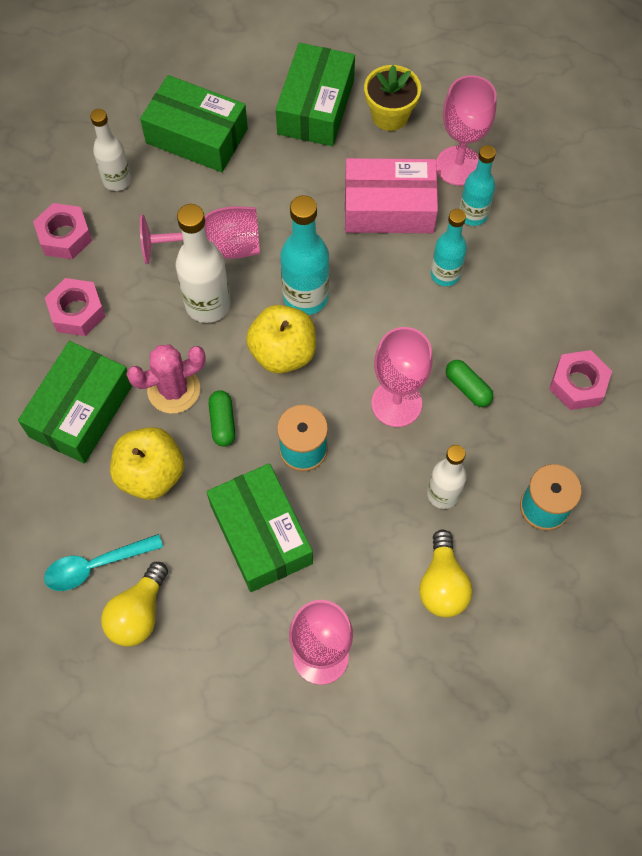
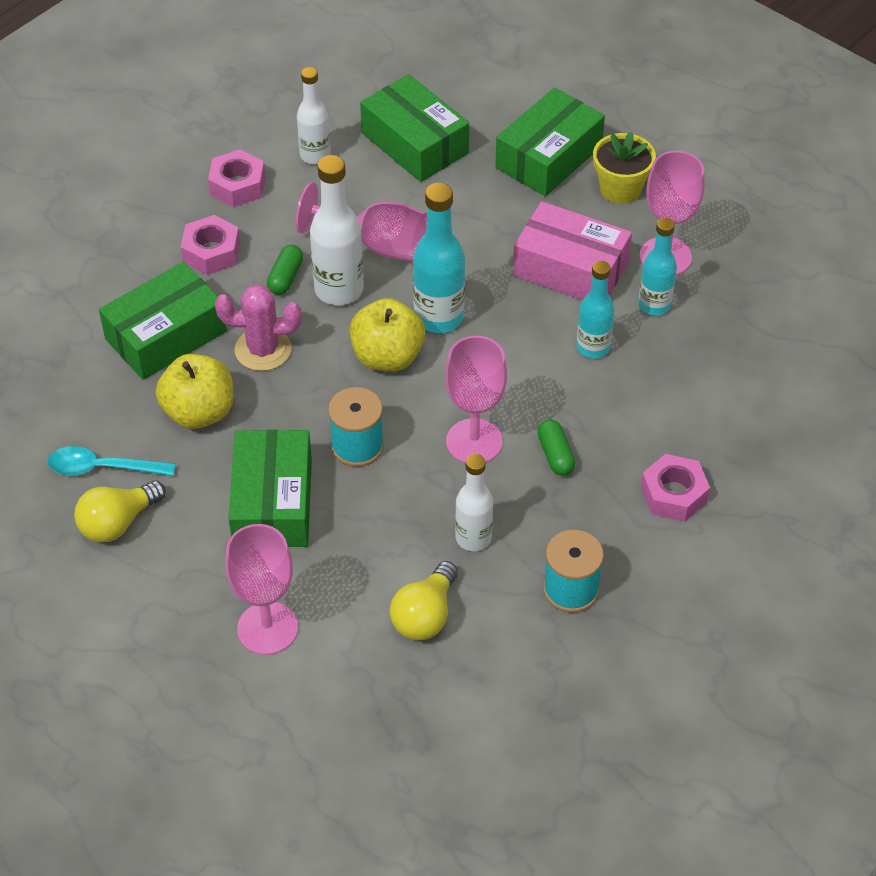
camera: 25 degrees right, 15 degrees down
green capsule [209,390,235,447] -> green capsule moved to [267,245,303,295]

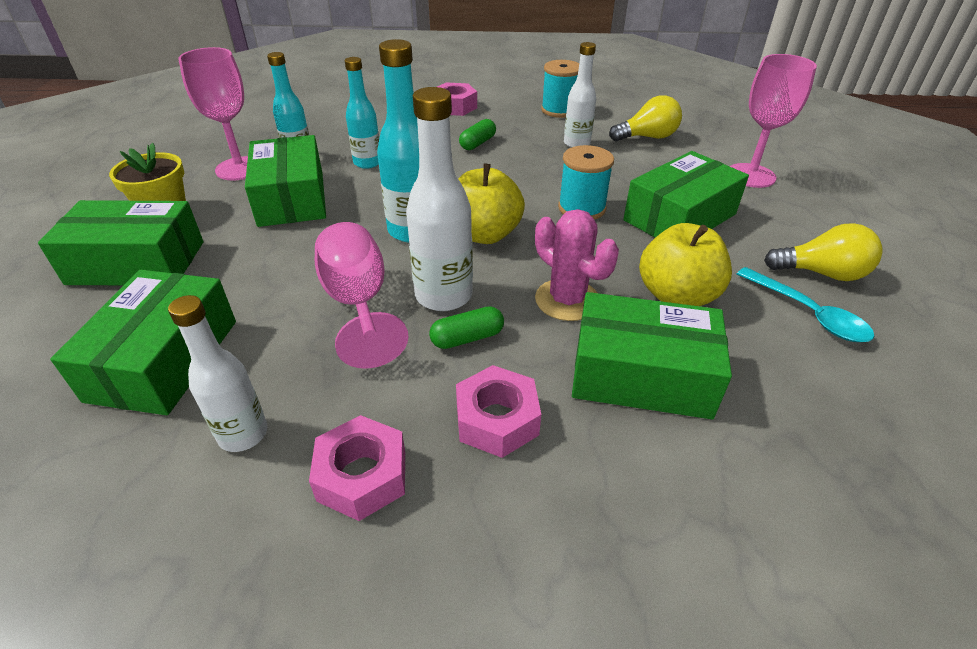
camera: 130 degrees left, 10 degrees down
pink goblet [445,336,507,463] -> none
pink box [513,201,632,300] -> green box [245,135,326,227]

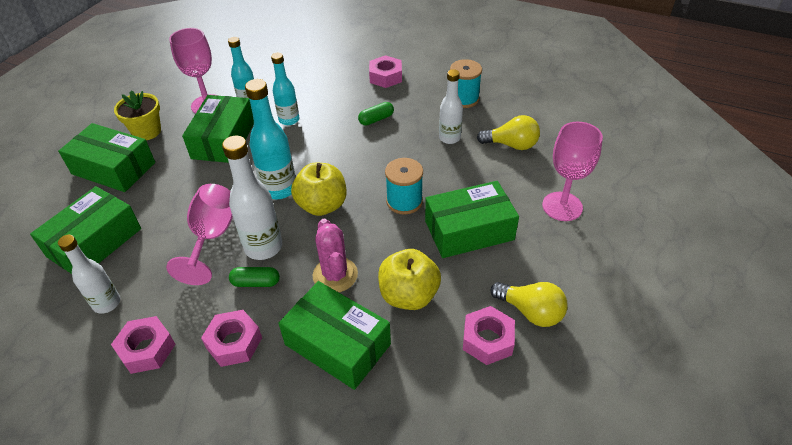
camera: 25 degrees right, 5 degrees up
turquoise spoon [737,267,875,342] -> pink nut [463,306,515,365]

